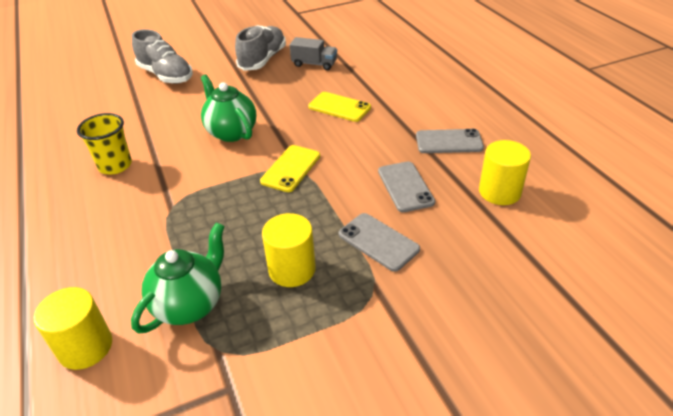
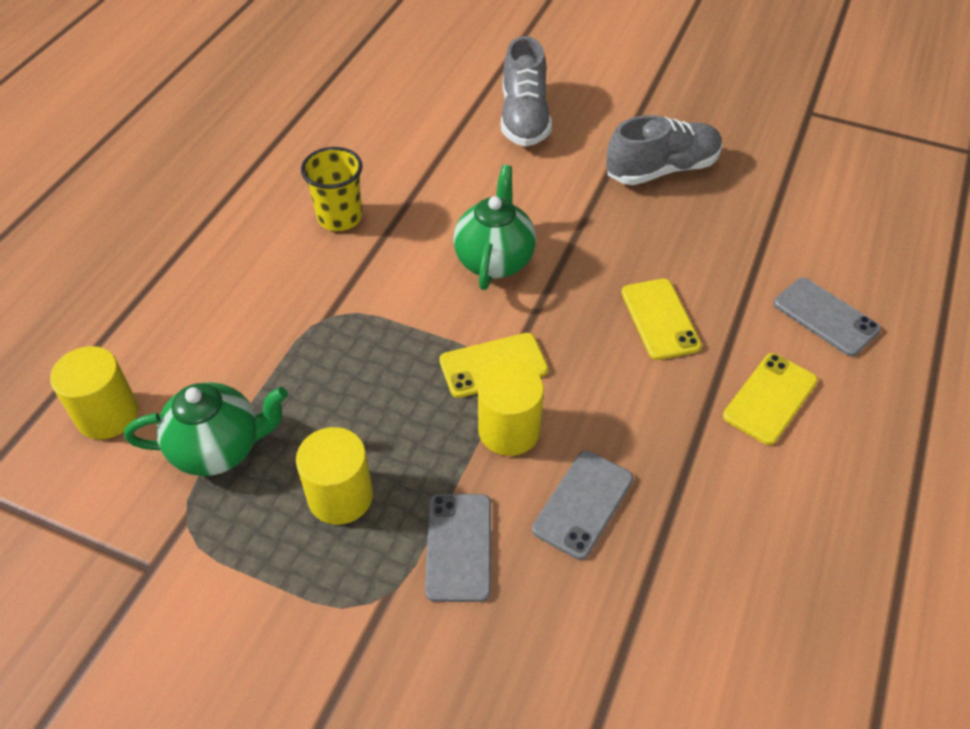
camera: 45 degrees right, 10 degrees up
grey truck [290,37,337,70] -> none
grey phone [416,129,484,153] -> grey phone moved to [774,277,881,356]
yellow cylinder [479,140,531,205] -> yellow cylinder moved to [478,362,544,456]
none -> yellow phone [723,353,818,445]

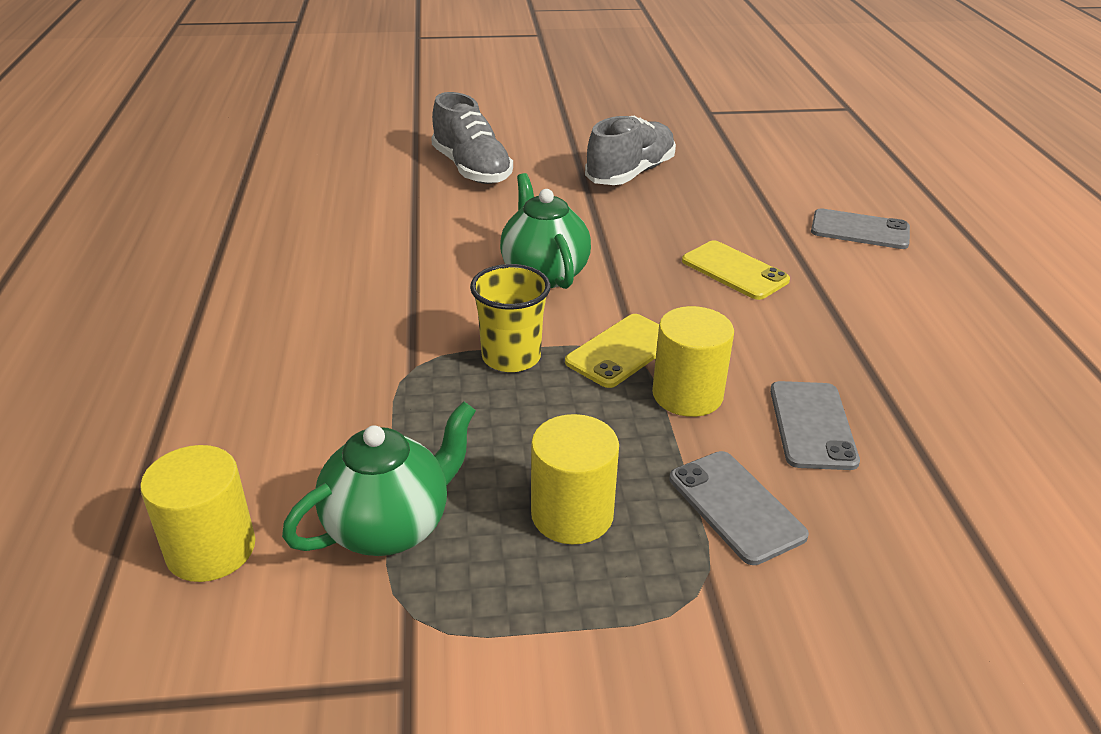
camera: 30 degrees left, 15 degrees down
yellow cup [301,147,363,231] -> yellow cup moved to [470,264,551,372]
yellow phone [723,353,818,445] -> none

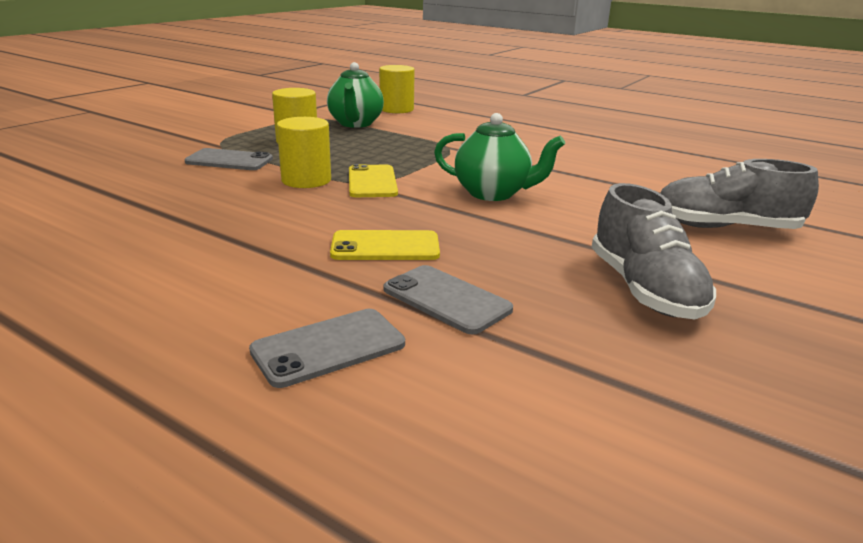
camera: 130 degrees right, 10 degrees down
yellow cup [470,264,551,372] -> none
grey phone [770,381,860,470] -> grey phone moved to [383,265,513,334]

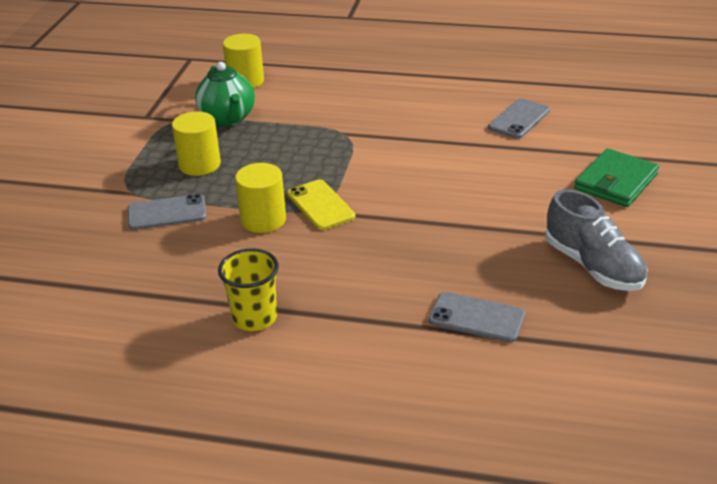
camera: 20 degrees left, 10 degrees up
grey phone [249,309,405,388] -> grey phone moved to [488,99,550,139]
yellow phone [330,230,440,260] -> none
green teapot [434,113,565,201] -> none
grey shoe [660,159,819,229] -> green wallet [574,148,659,207]
none -> yellow cup [218,248,279,331]

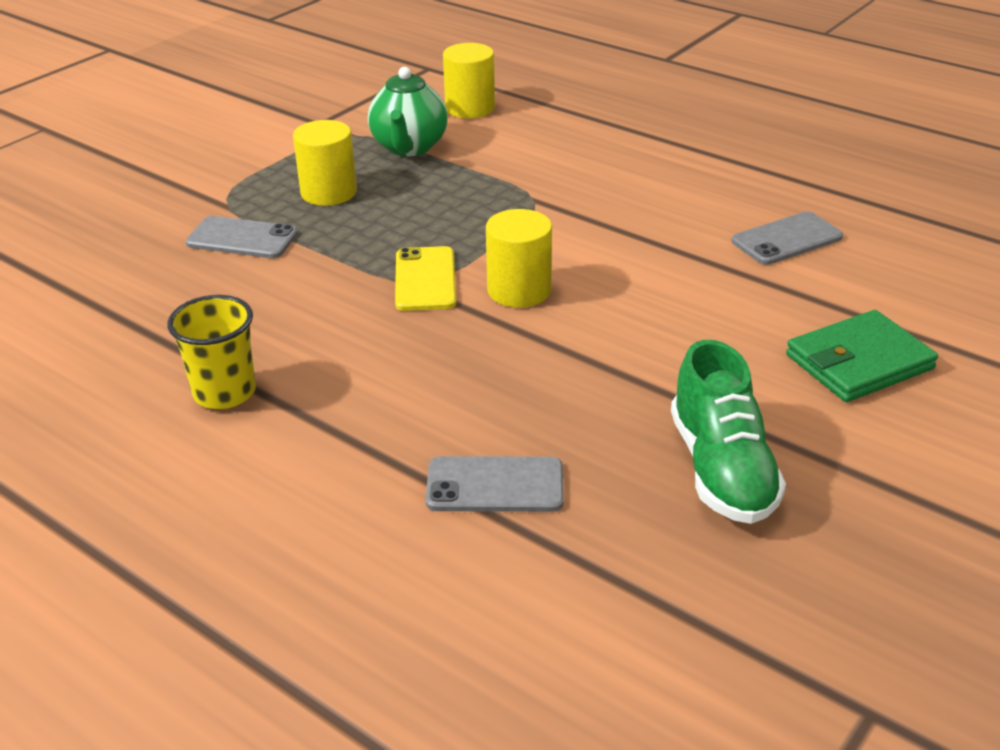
camera: 25 degrees right, 0 degrees up
yellow cylinder [235,163,286,233] -> yellow cylinder moved to [486,209,552,308]
grey phone [429,292,525,342] -> grey phone turned 45 degrees counterclockwise [425,456,564,512]
grey shoe [545,189,648,291] -> green shoe [671,340,786,524]

